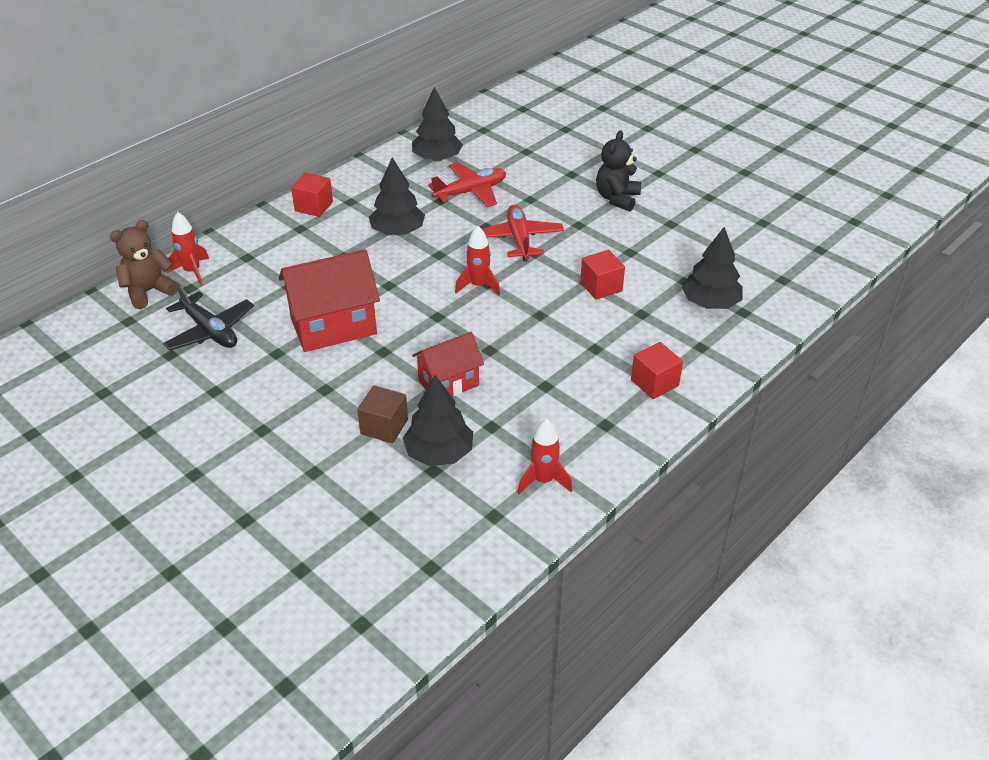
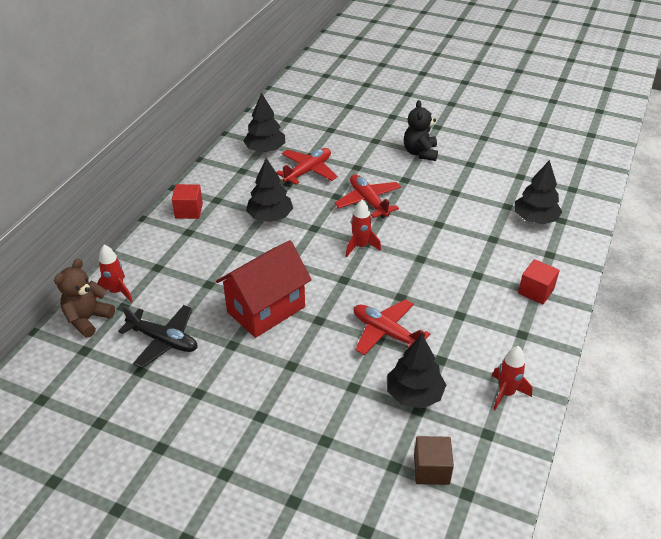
camera: 20 degrees left, 0 degrees up
brown cube [357,386,408,443] -> brown cube moved to [414,436,454,485]
red house [412,332,484,396] -> red plane [353,299,430,355]
red cube [580,250,625,300] -> none

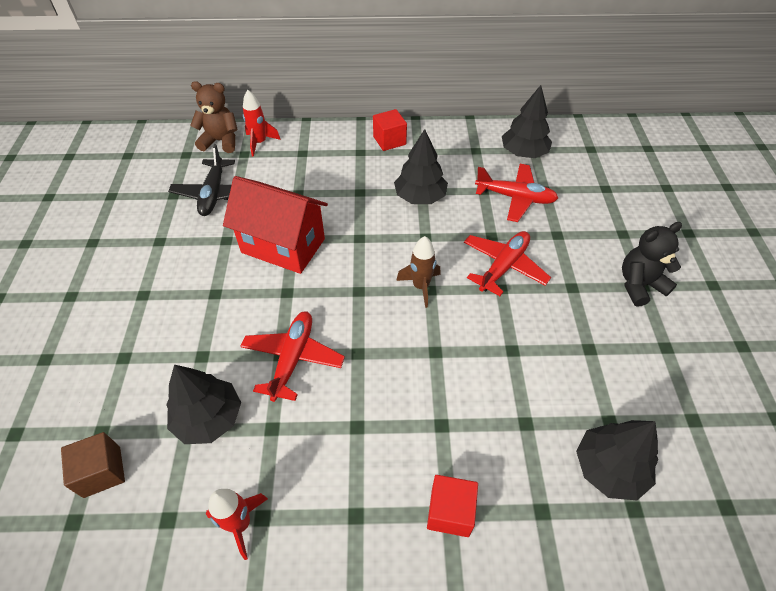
camera: 65 degrees right, 10 degrees up
red rocket [346,199,381,257] -> brown rocket [396,236,441,308]

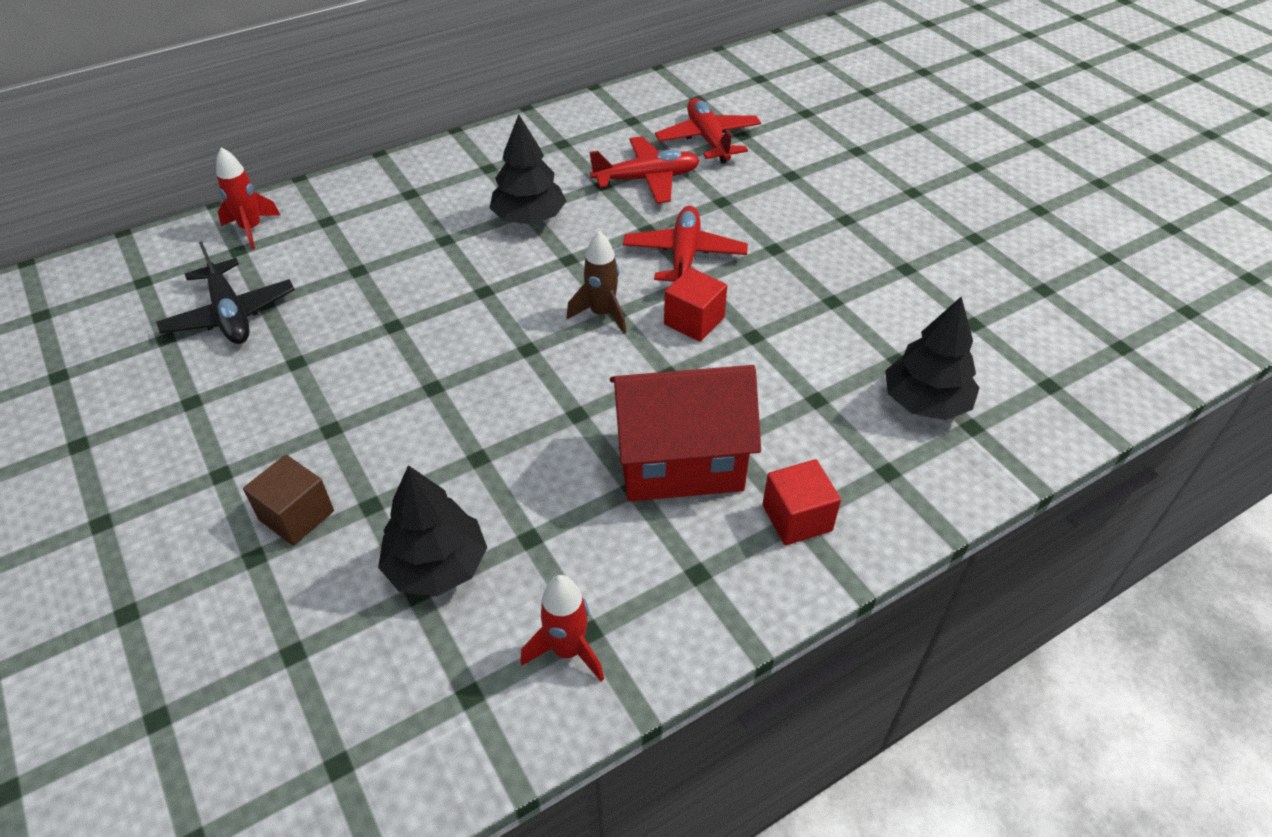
camera: 30 degrees left, 5 degrees down
brown cube [61,432,125,498] -> brown cube moved to [243,455,334,545]
brown teddy bear [190,81,238,153] -> none
red house [223,176,328,274] -> red house moved to [610,365,761,501]
red plane [240,311,345,402] -> red plane moved to [655,98,761,164]
red cube [373,109,407,151] -> red cube moved to [664,268,727,342]
black tree [502,85,552,158] -> none
black teddy bear [622,222,682,307] -> none

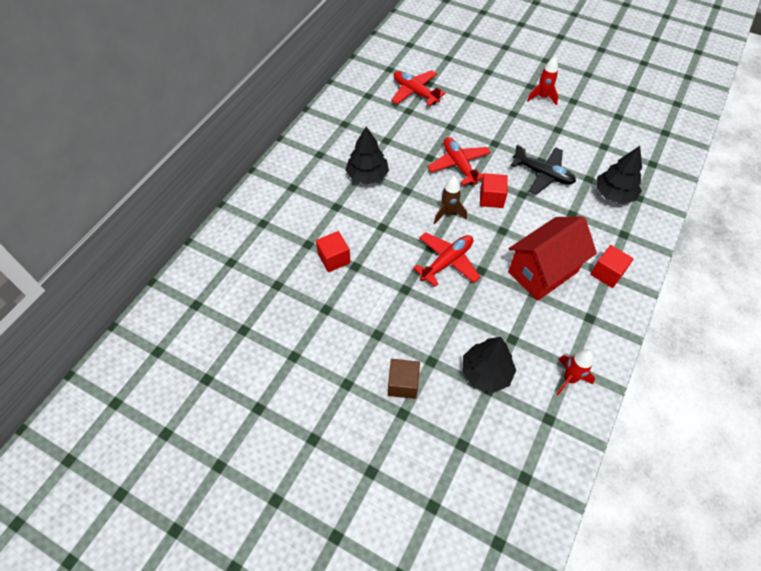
camera: 30 degrees left, 10 degrees up
black plane [156,241,295,344] -> black plane moved to [511,145,576,195]
red rocket [216,147,281,249] -> red rocket moved to [527,57,558,105]
red plane [589,136,700,204] -> red plane moved to [413,232,480,287]
none -> red cube [316,231,351,272]

